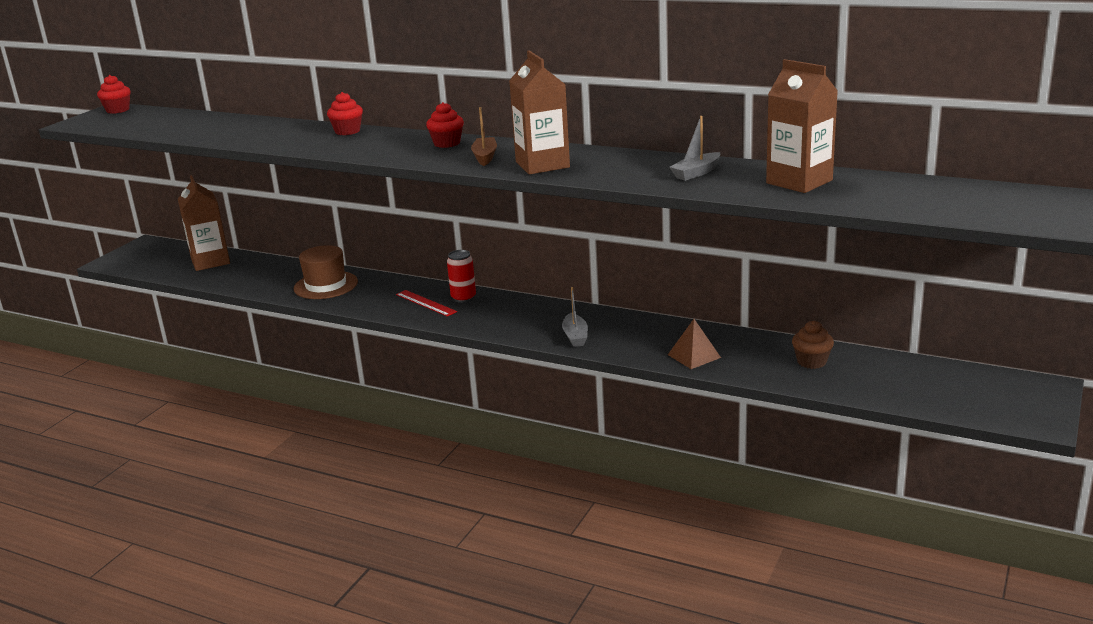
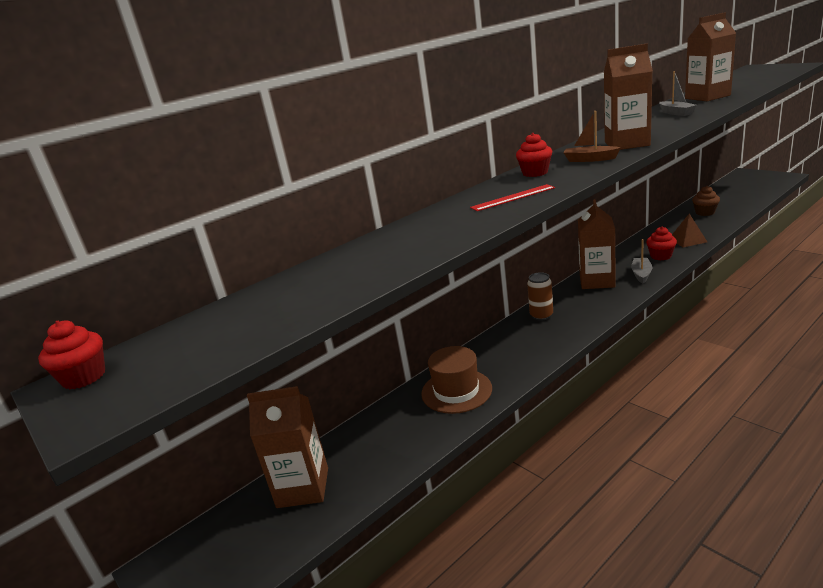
camera: 65 degrees left, 0 degrees up
red cupcake [327,92,363,135] -> red cupcake moved to [646,227,677,260]
red ruler [396,290,457,316] -> red ruler moved to [470,184,555,211]
red can [447,250,476,303] -> brown can [527,272,553,321]
grey boat [562,287,588,347] -> grey boat turned 90 degrees counterclockwise [631,239,652,284]
none -> brown carton [578,199,616,289]

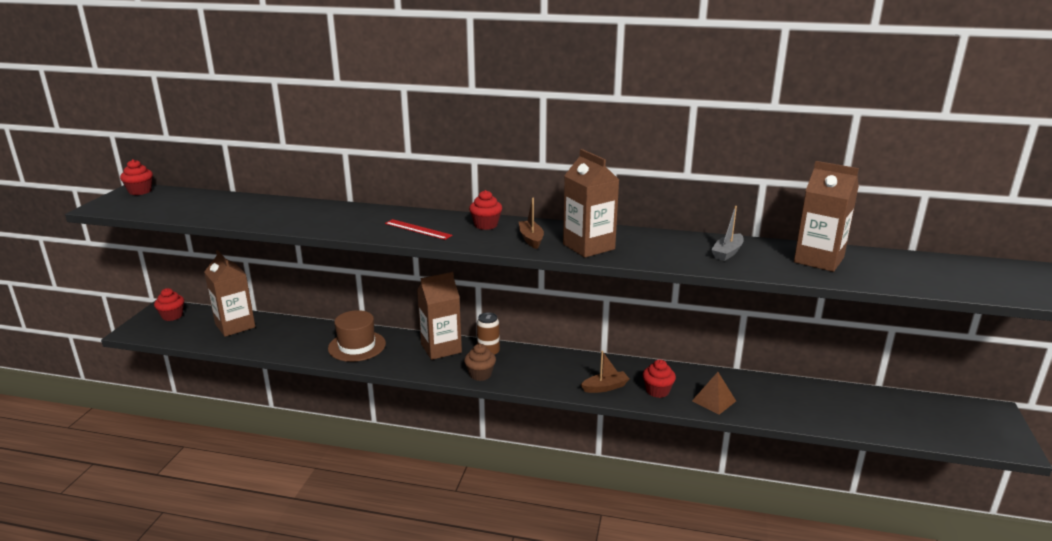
camera: 50 degrees right, 0 degrees up
brown carton [578,199,616,289] -> brown carton moved to [417,272,462,360]
grey boat [631,239,652,284] -> brown boat [581,351,629,393]
brown cupcake [692,186,720,216] -> brown cupcake moved to [464,344,496,381]
none -> red cupcake [154,288,184,321]

